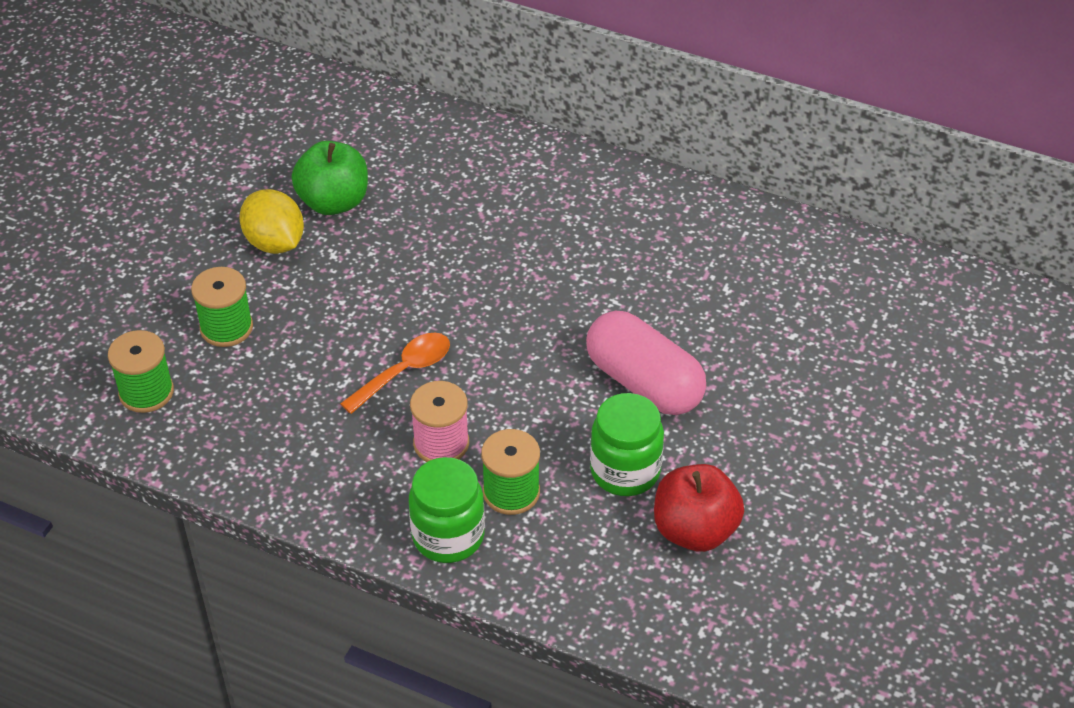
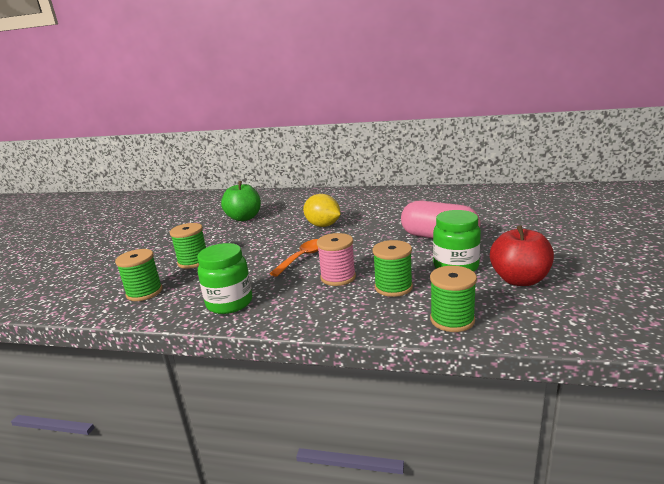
camera: 10 degrees left, 25 degrees down
yellow lemon [239,189,304,254] -> yellow lemon moved to [303,194,341,227]
green jar [409,457,485,563] -> green jar moved to [197,243,253,314]
none -> green spool [430,266,477,332]

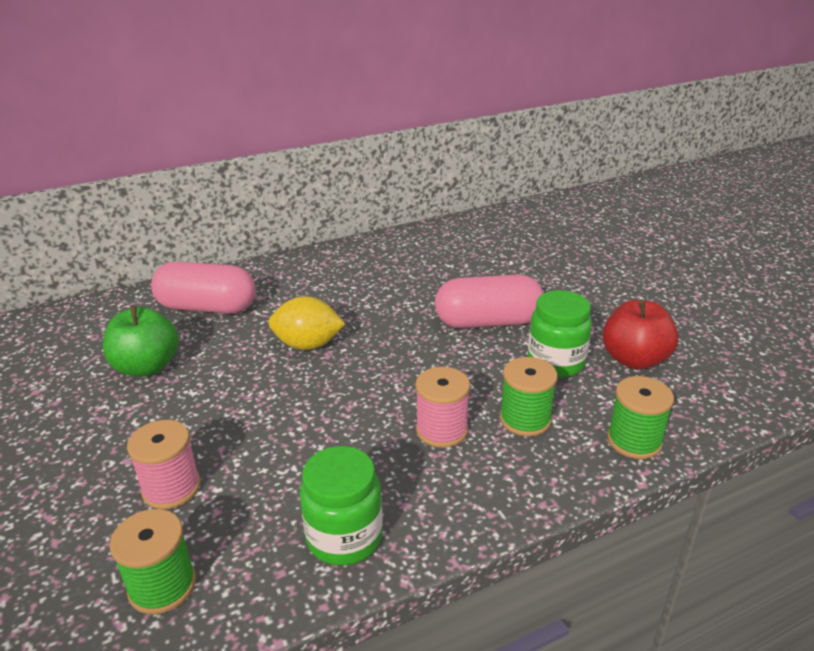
camera: 40 degrees left, 10 degrees up
green spool [170,223,206,269] -> pink spool [127,420,201,509]
orange spoon [269,239,318,277] -> none
none -> pink capsule [151,262,256,314]

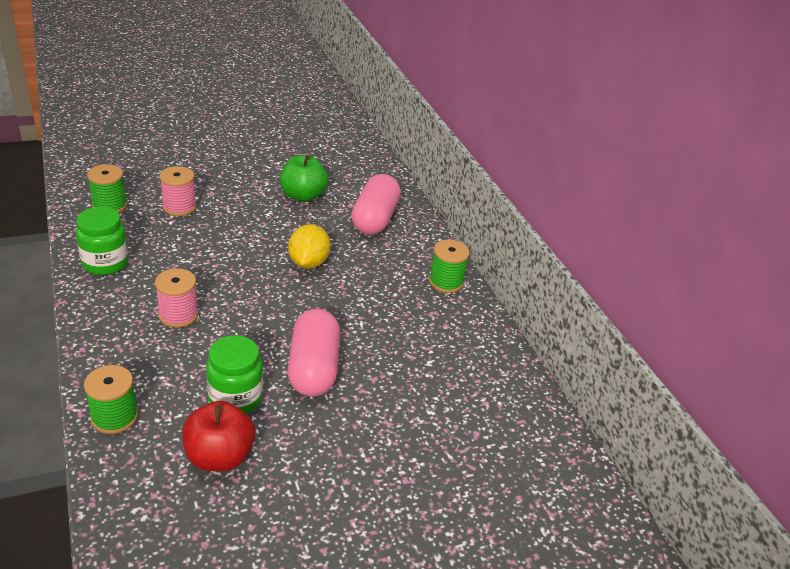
camera: 90 degrees right, 5 degrees up
green spool [500,357,558,437] -> green spool moved to [429,239,470,293]

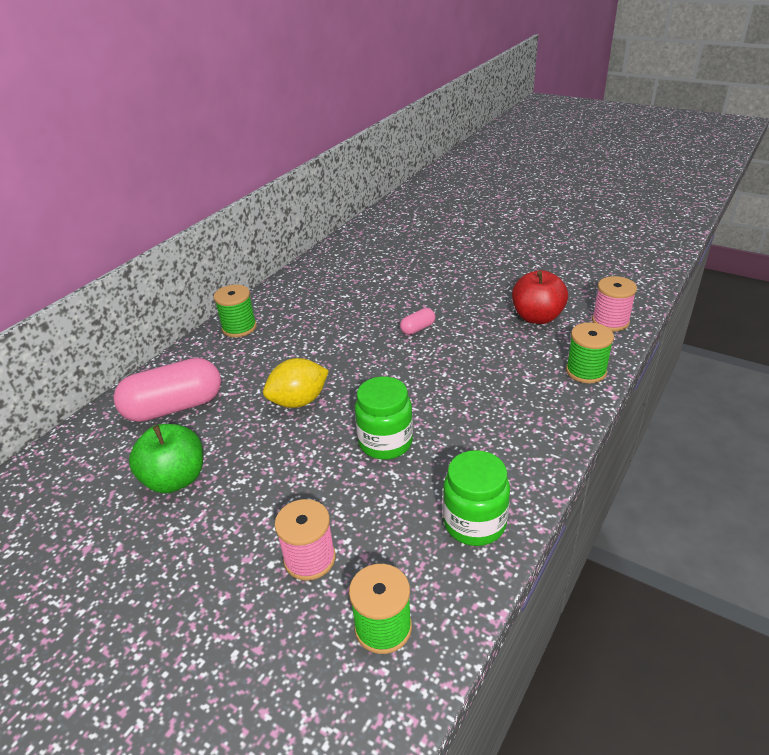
camera: 120 degrees left, 0 degrees up
pink spool [155,268,199,328] -> pink spool moved to [592,276,637,331]
green jar [206,335,263,414] -> green jar moved to [355,377,413,460]
pink capsule [288,309,340,397] -> pink capsule [400,308,435,335], size x0.44

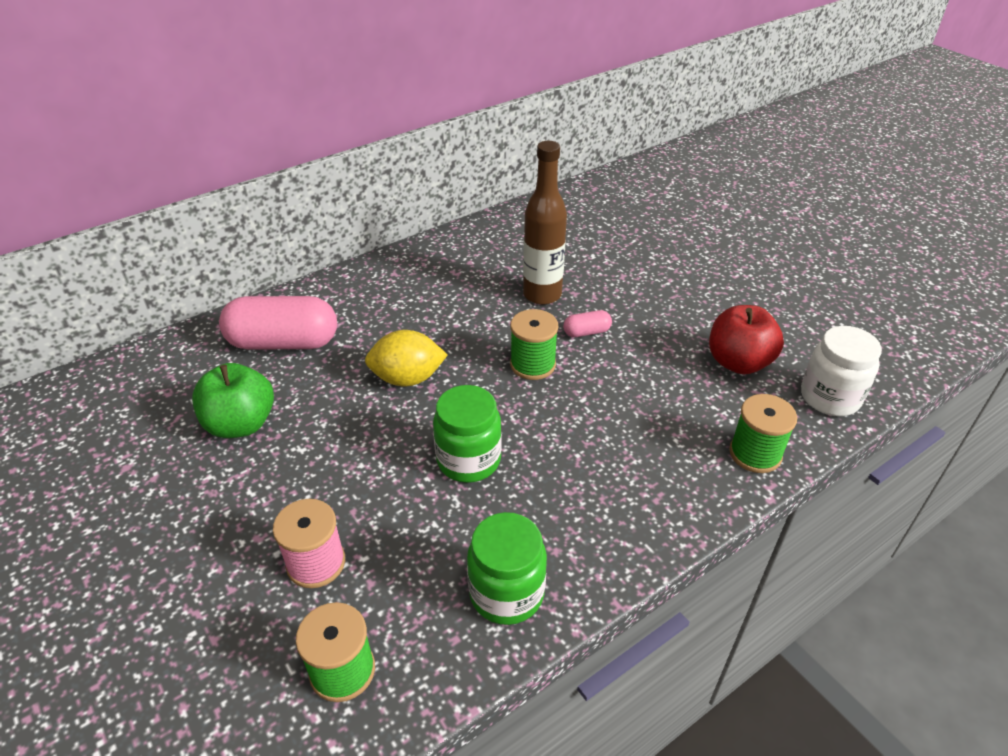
camera: 20 degrees right, 5 degrees up
green spool [214,285,257,337] -> green spool moved to [510,309,558,380]
pink spool [592,276,637,331] -> white jar [801,326,882,416]
none -> brown bottle [523,141,567,305]

